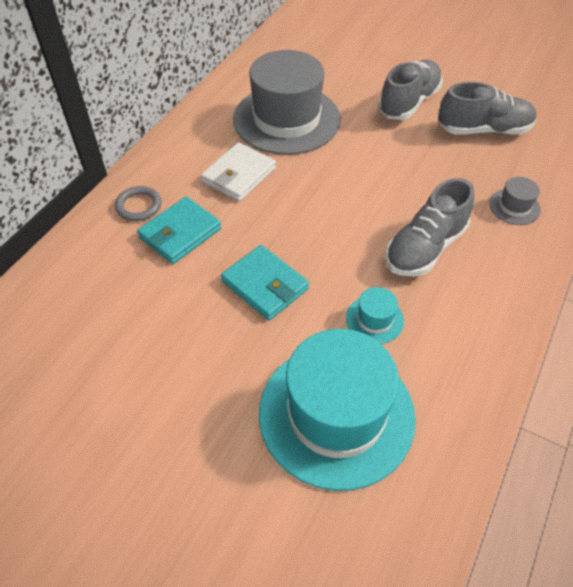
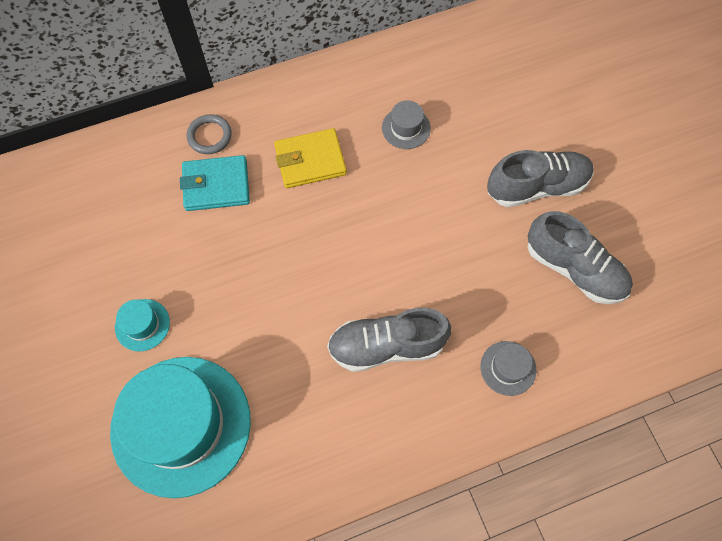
camera: 40 degrees right, 15 degrees up
white wallet [201,143,276,202] -> yellow wallet [274,128,347,188]
turquoise wallet [221,245,309,320] -> none
grey hat [233,50,341,155] -> grey hat [382,100,431,149], size x0.41
turquoise hat [346,287,404,344] -> turquoise hat moved to [115,299,170,352]

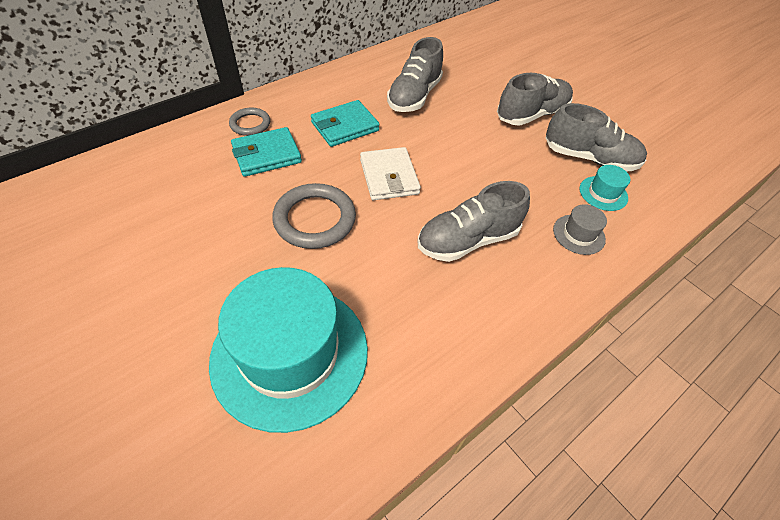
camera: 20 degrees left, 15 degrees down
turquoise hat [115,299,170,352] -> turquoise hat moved to [579,165,630,211]
yellow wallet [274,128,347,188] -> turquoise wallet [311,100,380,147]
grey hat [382,100,431,149] -> grey shoe [387,37,443,112]
none -> grey ring [272,183,356,249]
none -> white wallet [360,147,421,200]

